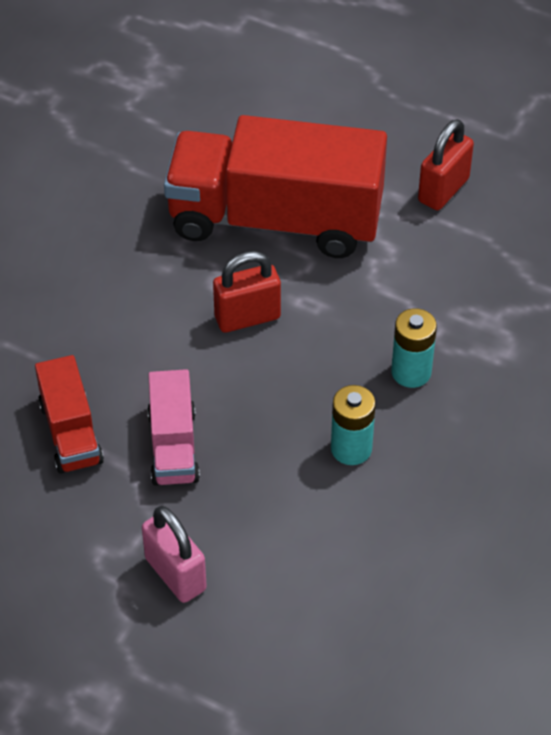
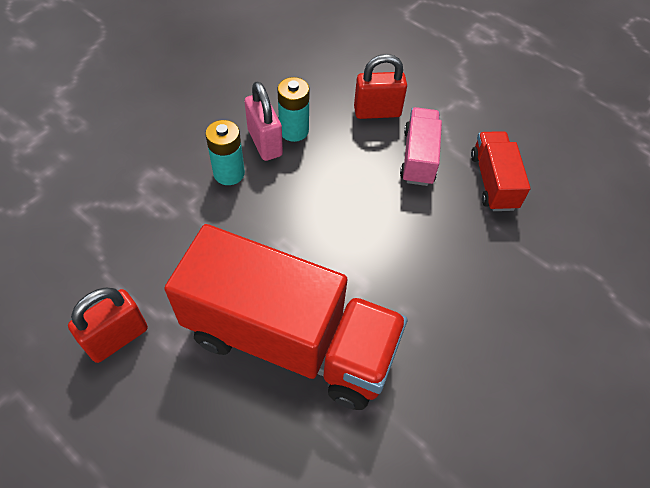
camera: 170 degrees left, 5 degrees up
pink padlock [142,506,207,603] -> pink padlock moved to [245,81,283,161]
red padlock [213,251,281,333] -> red padlock moved to [354,54,407,119]

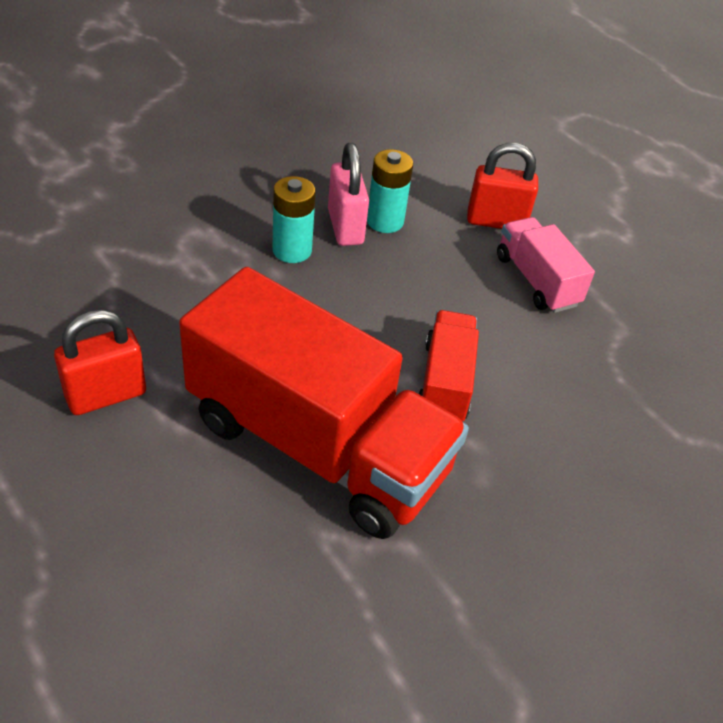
camera: 10 degrees right, 10 degrees down
pink truck [400,107,442,186] -> pink truck turned 45 degrees counterclockwise [497,217,595,313]
red truck [471,131,530,211] -> red truck moved to [419,310,479,421]

